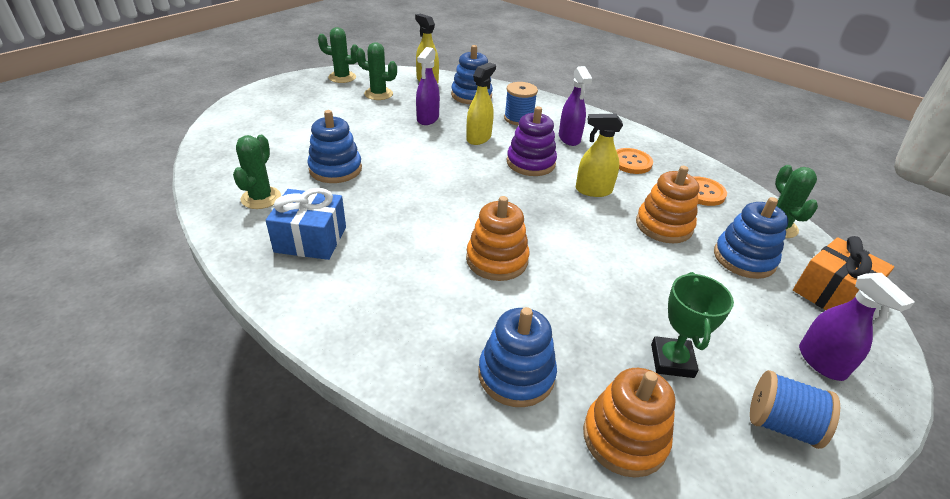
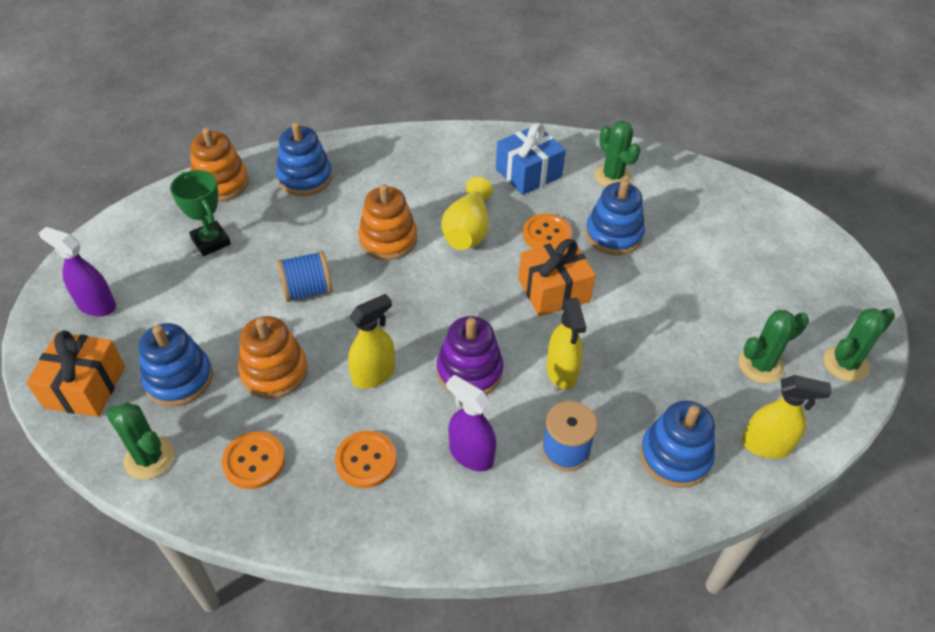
camera: 140 degrees right, 10 degrees up
purple spray bottle [416,47,440,125] -> none
blue spool [750,370,840,449] -> blue spool moved to [277,251,332,302]
none -> yellow vase [441,177,493,250]
none -> orange gift [518,239,596,316]
none -> orange button [523,214,572,249]

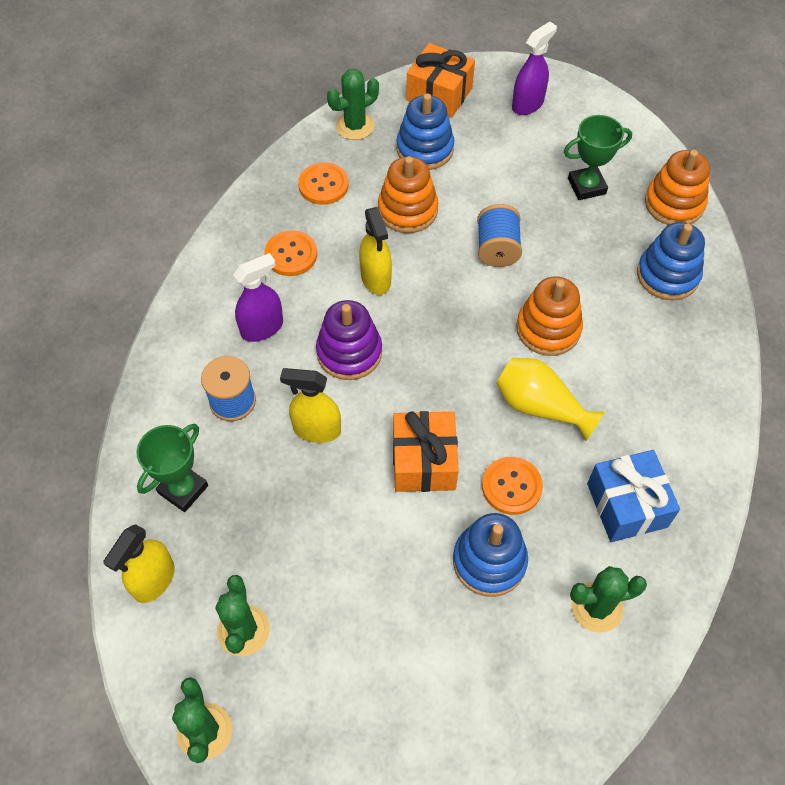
camera: 110 degrees right, 10 degrees up
blue stacking toy [640,401,715,488] -> green trophy [136,424,208,512]

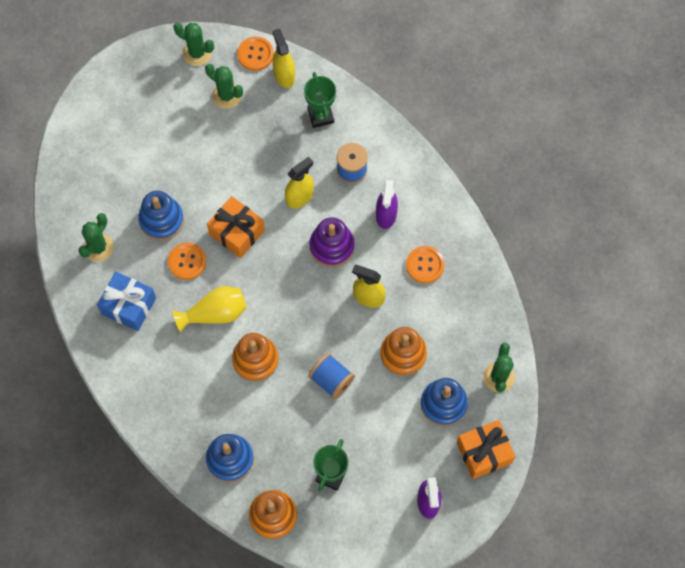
camera: 130 degrees right, 10 degrees up
orange button [298,162,349,205] -> orange button moved to [237,37,274,71]

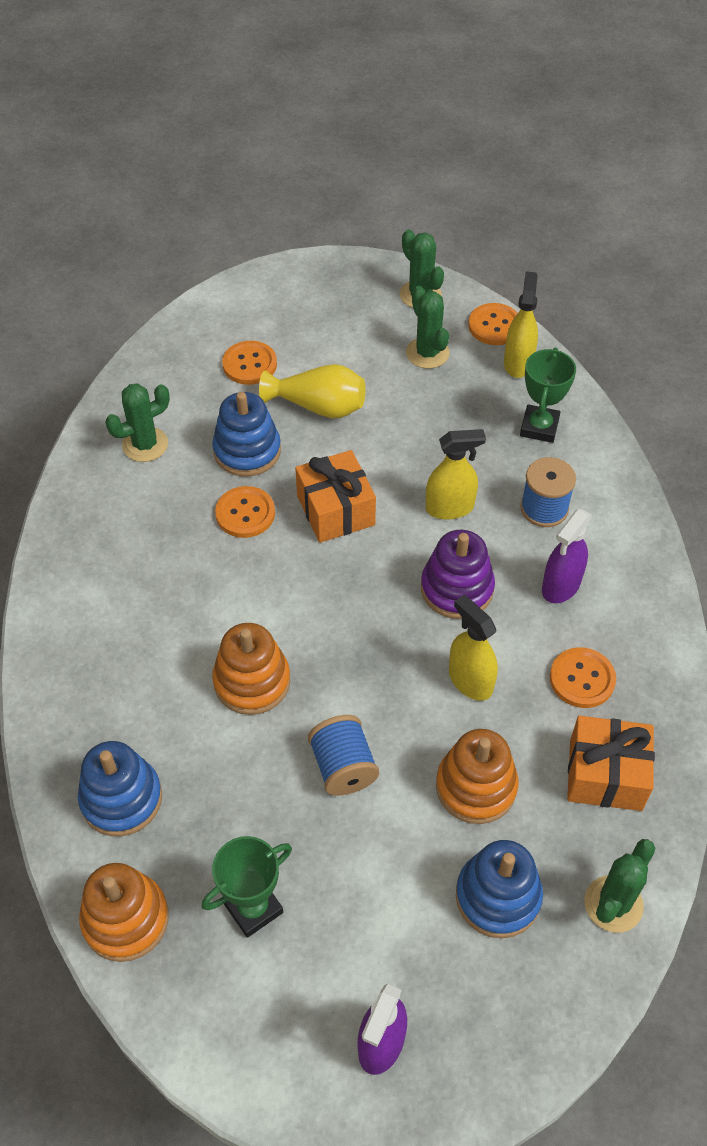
camera: 30 degrees right, 15 degrees down
blue gift [97,272,156,331] -> none
yellow vase [173,286,247,332] -> yellow vase moved to [259,364,365,418]
orange gift [457,420,515,479] -> orange gift moved to [567,716,655,811]
none -> orange button [222,341,277,385]

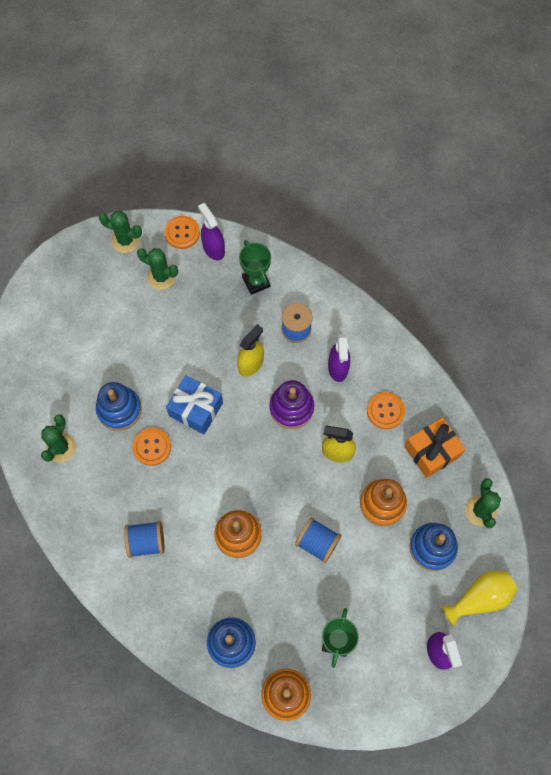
camera: 40 degrees left, 15 degrees up
orange button [222,341,277,385] -> none
yellow vase [259,364,365,418] -> yellow vase moved to [441,571,517,628]
orange gift [295,450,376,543] -> blue gift [166,375,223,434]
yellow spray bottle [504,271,538,378] -> purple spray bottle [198,203,225,260]
none -> blue spool [124,521,165,558]

